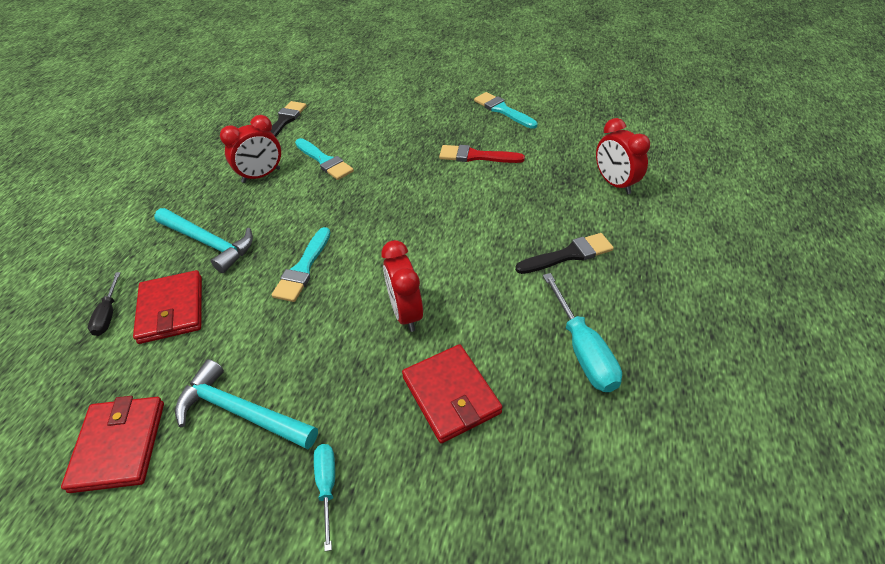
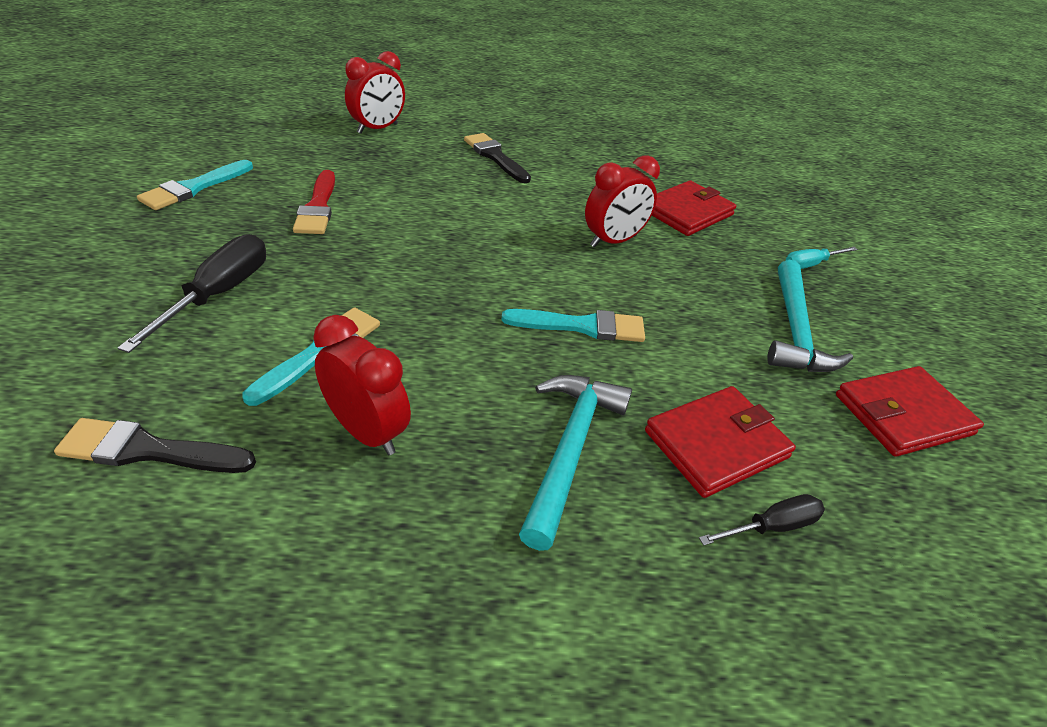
camera: 110 degrees left, 5 degrees down
turquoise screwdriver [543,273,622,392] -> none
none -> black screwdriver [118,234,266,353]

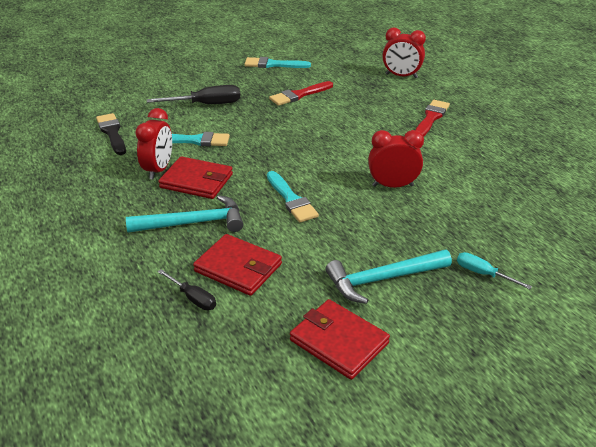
camera: 65 degrees right, 5 degrees down
black brush [464,133,531,183] -> red brush [416,100,450,137]
red clock [585,156,660,248] -> red clock turned 150 degrees clockwise [368,130,424,188]
red wallet [652,180,736,236] -> red wallet moved to [159,156,233,199]

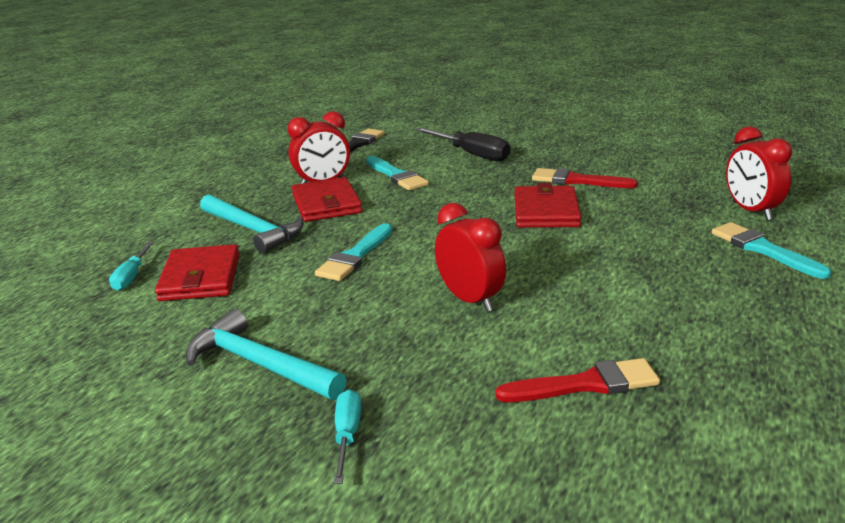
camera: 55 degrees right, 10 degrees down
black screwdriver [157,269,216,310] -> turquoise screwdriver [109,242,154,291]
turquoise brush [245,57,311,68] -> turquoise brush moved to [712,222,831,279]
red wallet [290,299,390,380] -> red wallet moved to [515,183,581,228]
red brush [416,100,450,137] -> red brush moved to [495,358,660,402]

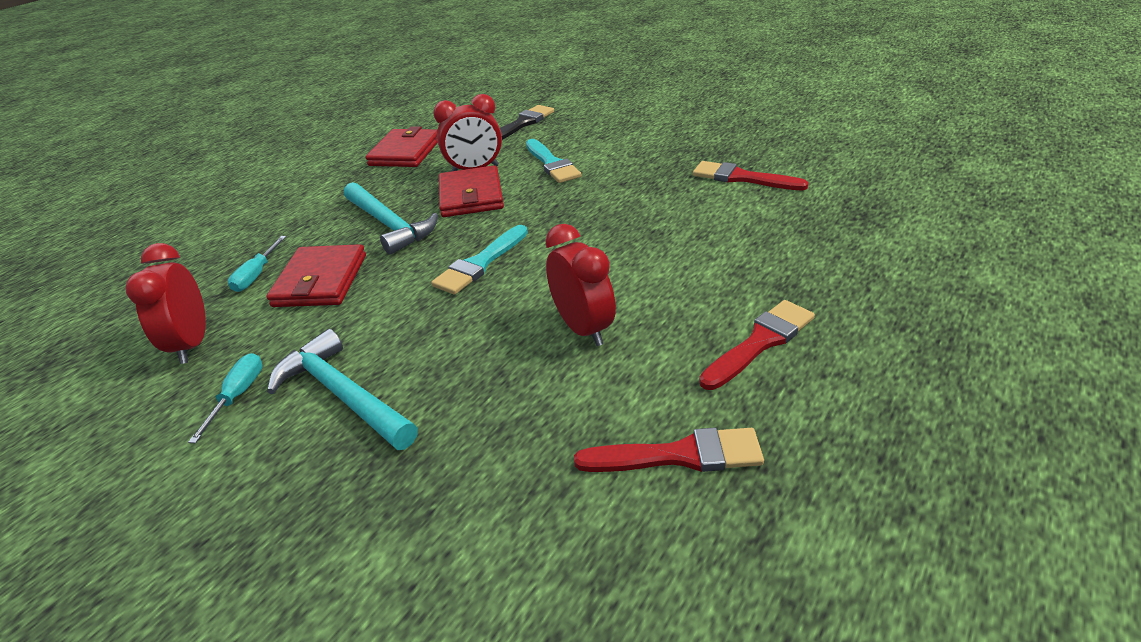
camera: 10 degrees right, 10 degrees up
turquoise screwdriver [334,389,362,484] -> turquoise screwdriver moved to [188,353,263,443]
black screwdriver [415,127,510,161] -> none
red wallet [515,183,581,228] -> red wallet moved to [365,126,438,167]
turquoise brush [712,222,831,279] -> none
red clock [726,126,792,220] -> red clock moved to [125,243,206,364]
none -> red brush [699,300,815,390]

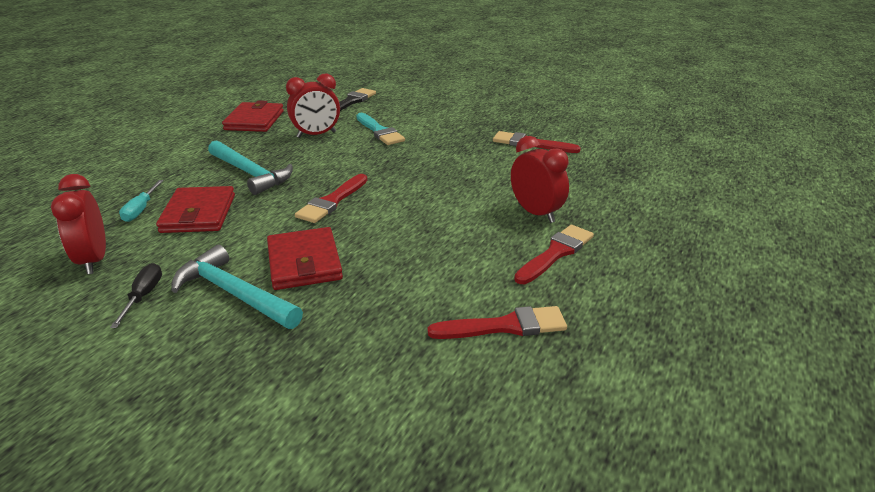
camera: 10 degrees left, 5 degrees down
turquoise screwdriver [188,353,263,443] -> black screwdriver [110,263,162,328]
turquoise brush [431,225,528,295] -> red brush [295,174,368,223]
red wallet [439,165,504,217] -> red wallet moved to [267,227,343,290]
red clock [545,224,616,346] -> red clock moved to [511,136,569,223]

